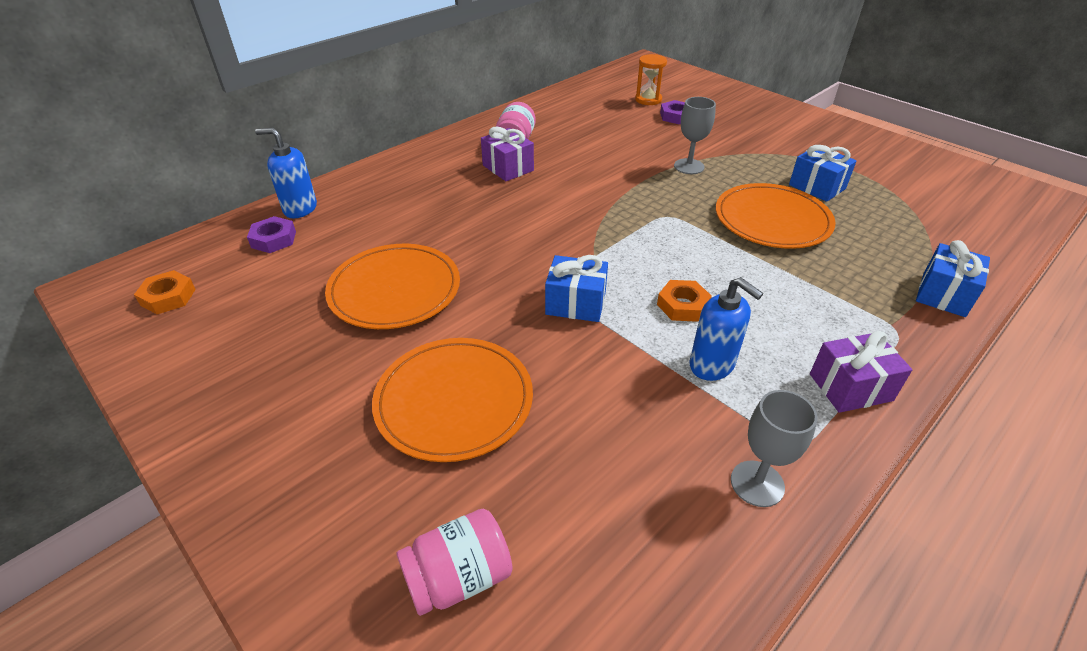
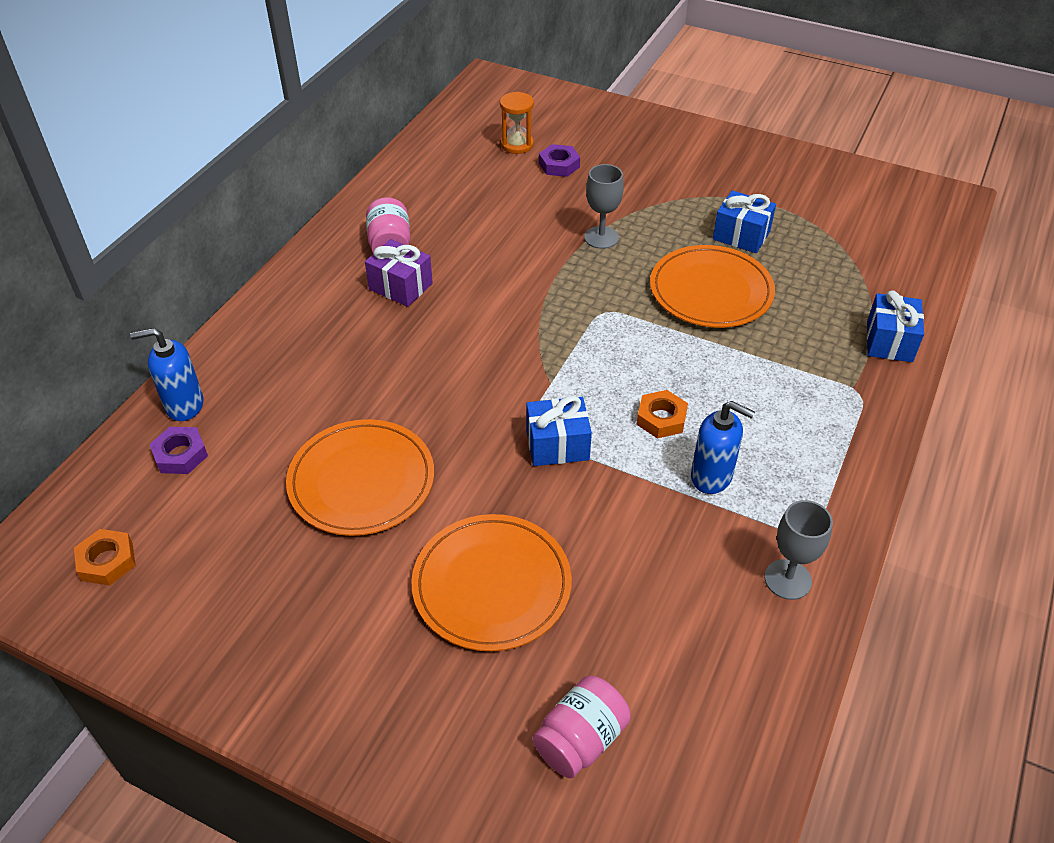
camera: 20 degrees left, 5 degrees up
purple gift [810,331,912,413] -> none

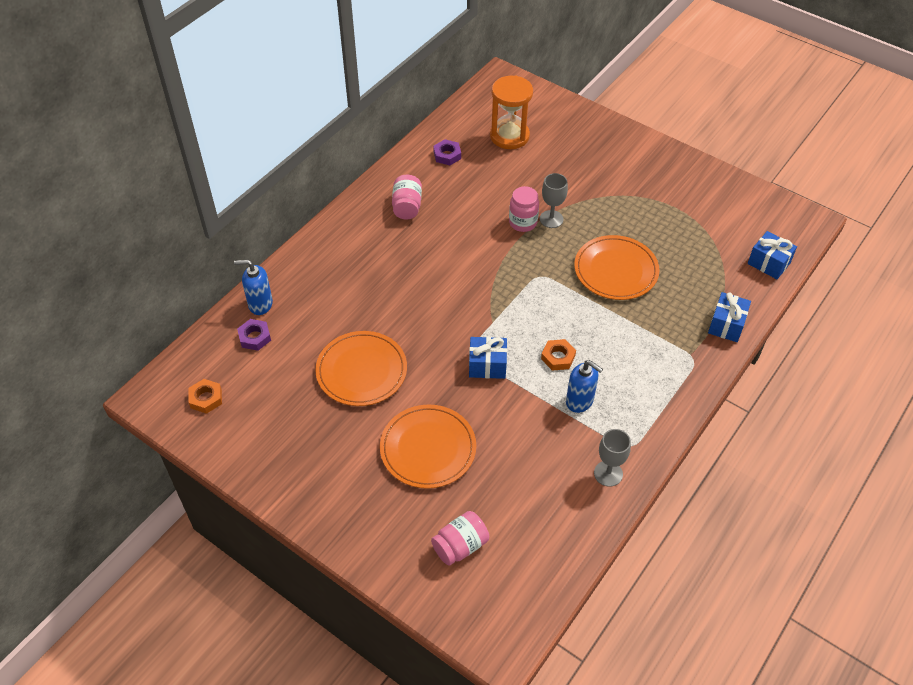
camera: 10 degrees right, 5 degrees up
purple gift [365,239,433,307] -> none
orange hourglass [500,92,534,154] -> orange hourglass [490,76,533,149], size x1.69
purple nut [539,144,580,177] -> purple nut moved to [433,139,461,165]
blue gift [713,190,776,253] -> blue gift moved to [748,231,797,279]
none -> pink jar [509,186,539,232]

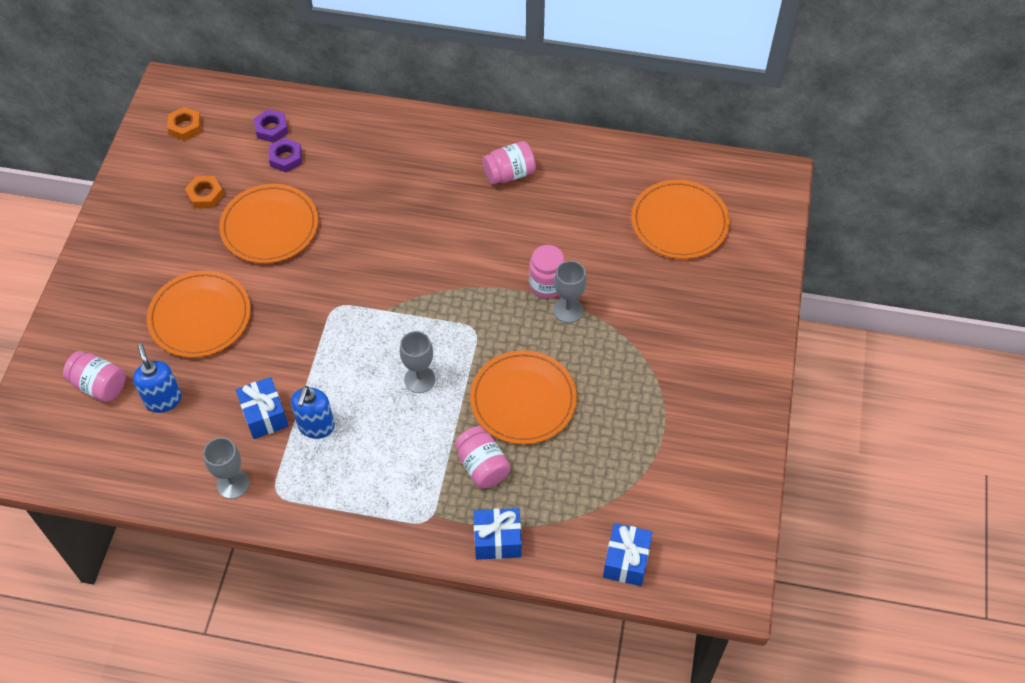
camera: 65 degrees right, 5 degrees up
blue soap dispenser [234,260,273,315] -> blue soap dispenser moved to [133,343,182,413]
purple nut [433,139,461,165] -> purple nut moved to [269,138,302,172]
blue gift [469,337,507,379] -> blue gift moved to [236,377,289,439]
orange hourglass [490,76,533,149] -> orange plate [631,180,730,259]
orange nut [541,339,576,371] -> orange nut moved to [185,176,224,208]
none -> grey goblet [400,331,435,393]
none -> pink jar [455,426,511,488]

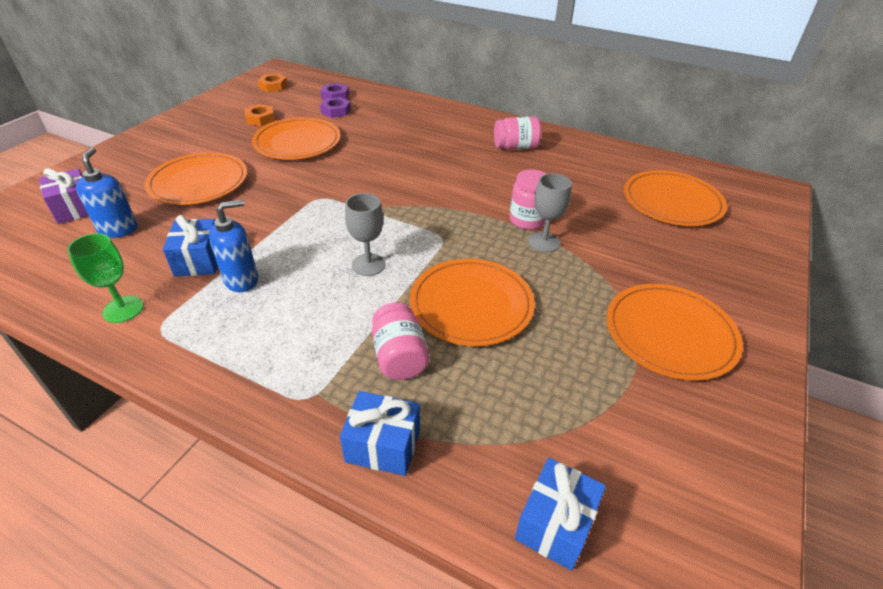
camera: 15 degrees right, 15 degrees down
pink jar [63,351,126,402] -> purple gift [39,168,89,224]
grey goblet [203,437,250,499] -> green goblet [67,233,144,323]
blue soap dispenser [291,386,335,439] -> blue soap dispenser turned 150 degrees counterclockwise [209,199,258,292]
none -> orange plate [607,284,743,381]

